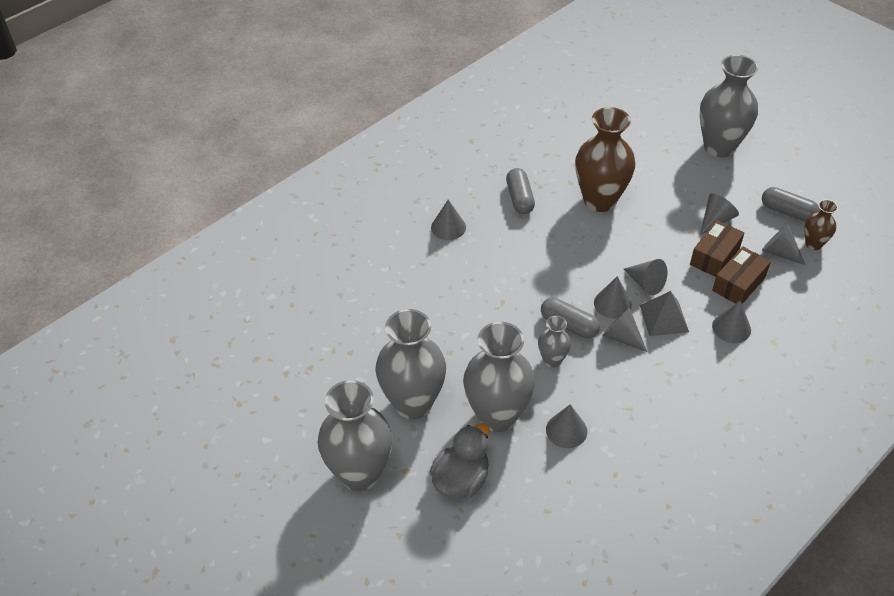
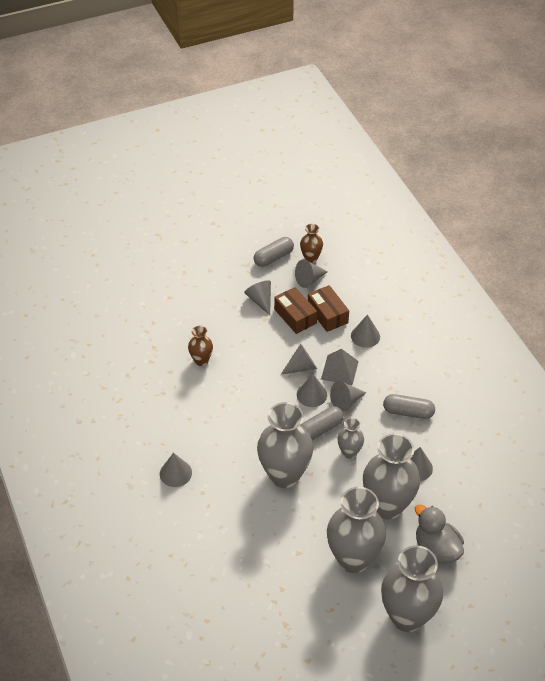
camera: 70 degrees left, 0 degrees up
grey capsule [506,168,535,214] -> grey capsule moved to [383,394,435,419]
brown vase [575,107,635,212] -> brown vase [188,326,213,366], size x0.49
grey vase [700,55,758,158] -> grey vase moved to [257,402,313,488]

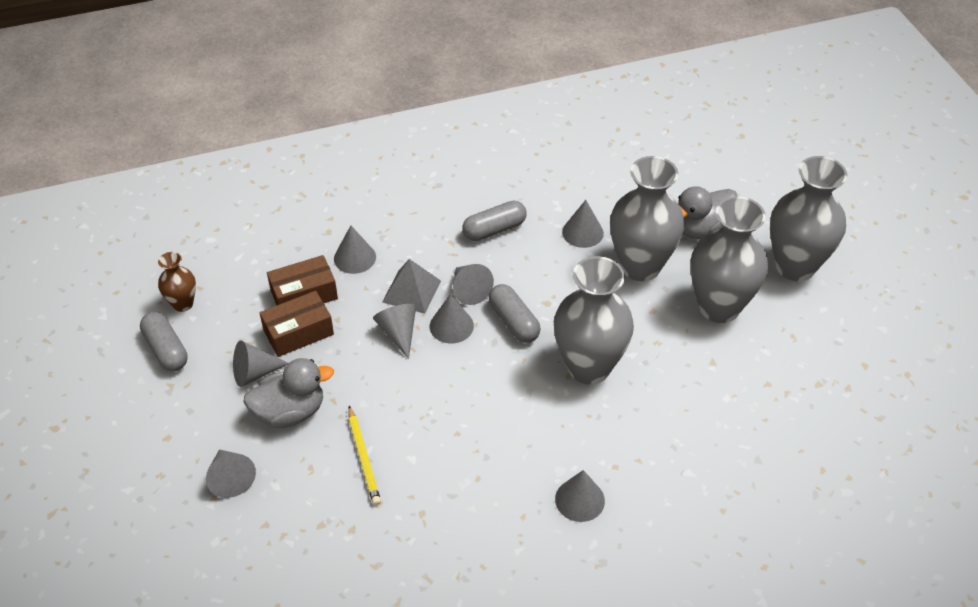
camera: 85 degrees left, 0 degrees up
brown vase [188,326,213,366] -> yellow pencil [348,406,381,506]
grey cone [295,259,328,288] -> grey cone moved to [206,449,256,498]
grey vase [338,418,364,459] -> none
grey capsule [383,394,435,419] -> grey capsule turned 45 degrees clockwise [462,201,527,241]
none -> grey duck [243,358,334,428]

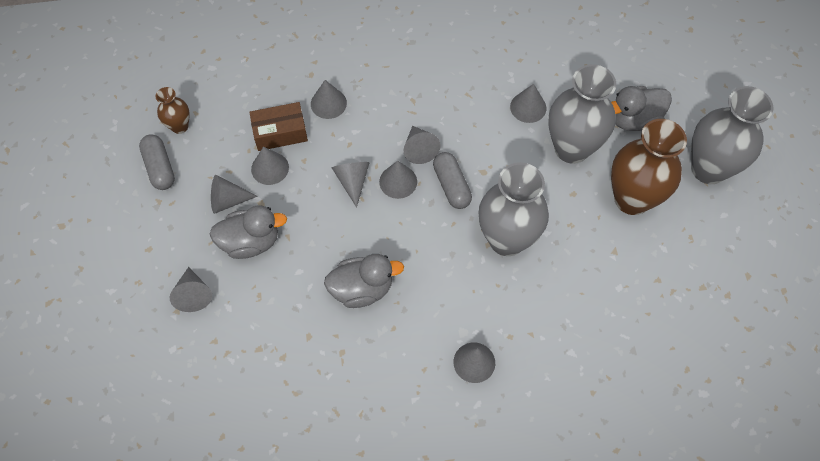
camera: 10 degrees right, 15 degrees up
brown box [260,291,334,357] -> grey cone [251,147,289,185]
yellow pencil [348,406,381,506] -> none
grey pyramid [382,259,441,314] -> none
grey capsule [462,201,527,241] -> none
grey vase [690,196,768,323] -> brown vase [611,119,687,215]
none -> grey duck [324,254,404,308]

